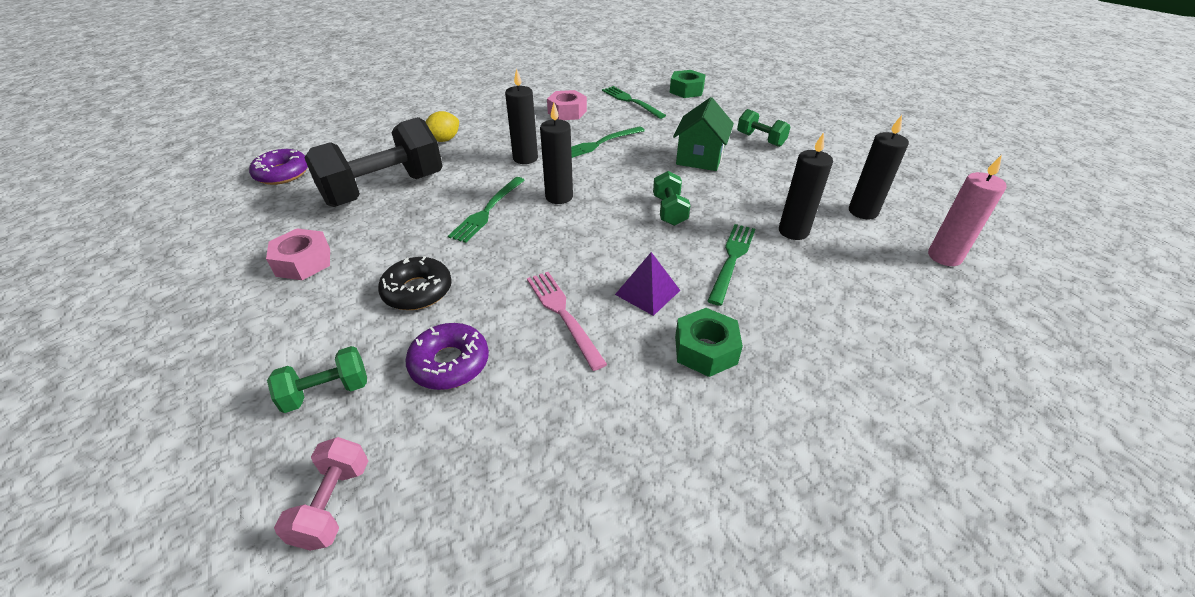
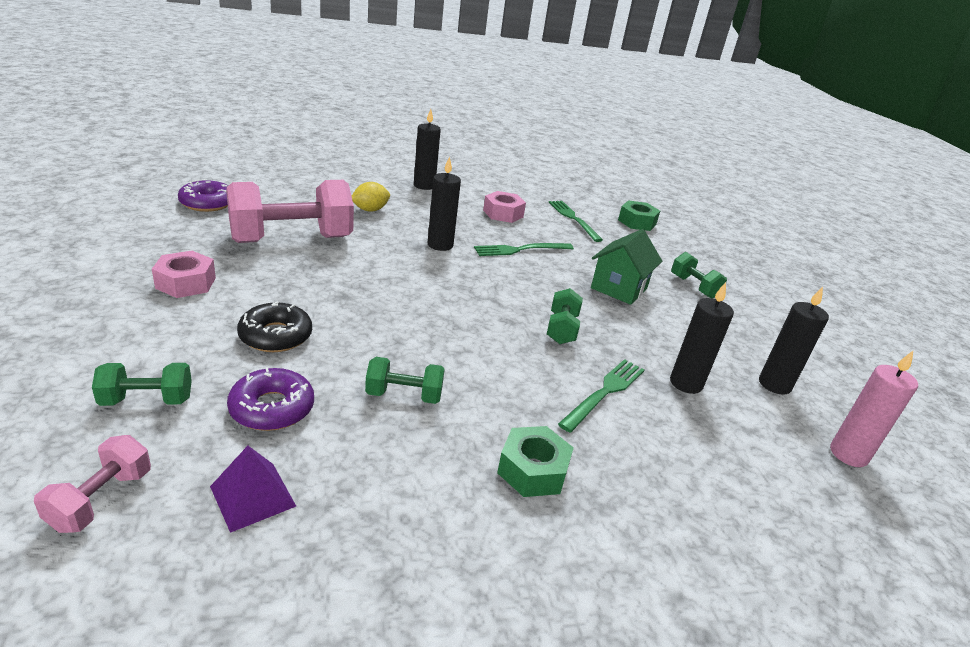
camera: 10 degrees right, 10 degrees down
black dumbbell [305,117,443,207] -> pink dumbbell [226,180,354,243]
green fork [448,177,525,243] -> none
pink fork [527,272,607,371] -> green dumbbell [365,357,445,404]
black candle [540,103,573,204] -> black candle moved to [414,109,441,190]
purple pyramid [615,252,680,316] -> purple pyramid moved to [210,446,296,533]

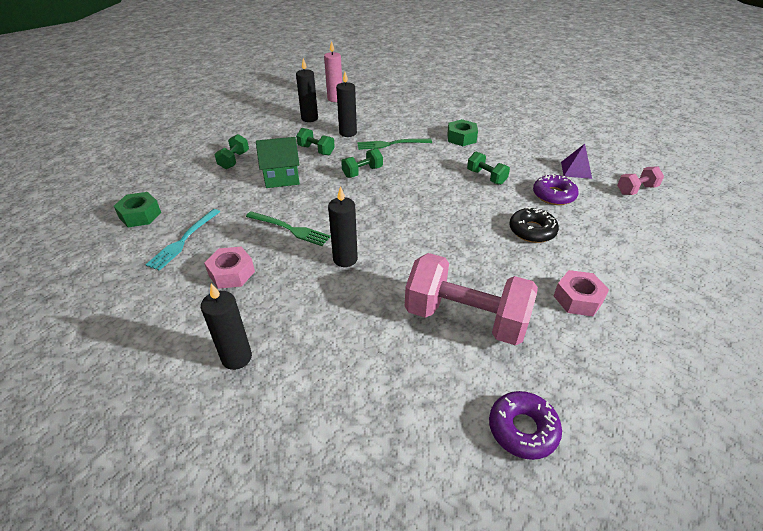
camera: 130 degrees left, 10 degrees up
green dumbbell [92,363,192,406] -> green dumbbell moved to [296,128,335,155]
yellow lemon [352,182,390,212] -> none
green fork [549,201,603,242] -> turquoise fork [145,209,220,271]

